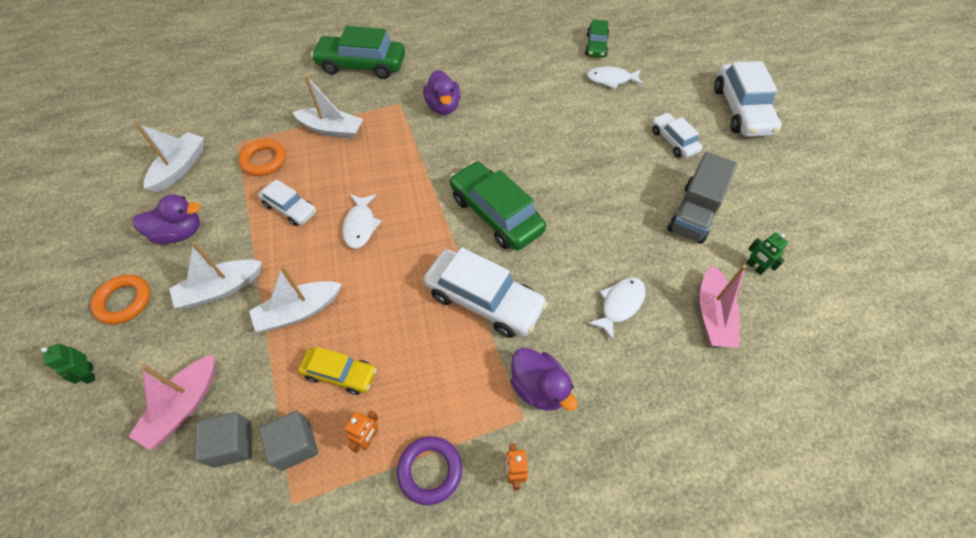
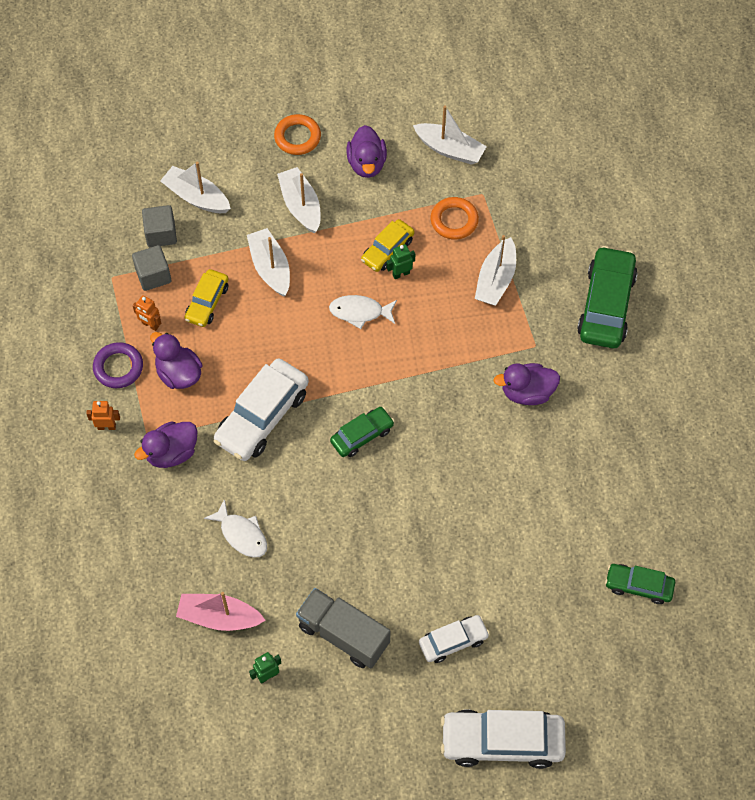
camera: 95 degrees right, 5 degrees up
green robot [41,343,95,384] -> green robot moved to [387,244,415,279]
pink boat [128,354,215,450] -> white boat [160,162,231,213]
white car [258,179,316,226] -> yellow car [361,219,415,272]
green car [449,161,546,250] -> green car [330,407,394,457], size x0.58
white fish [586,66,643,89] -> none
none -> purple duck [150,332,203,389]

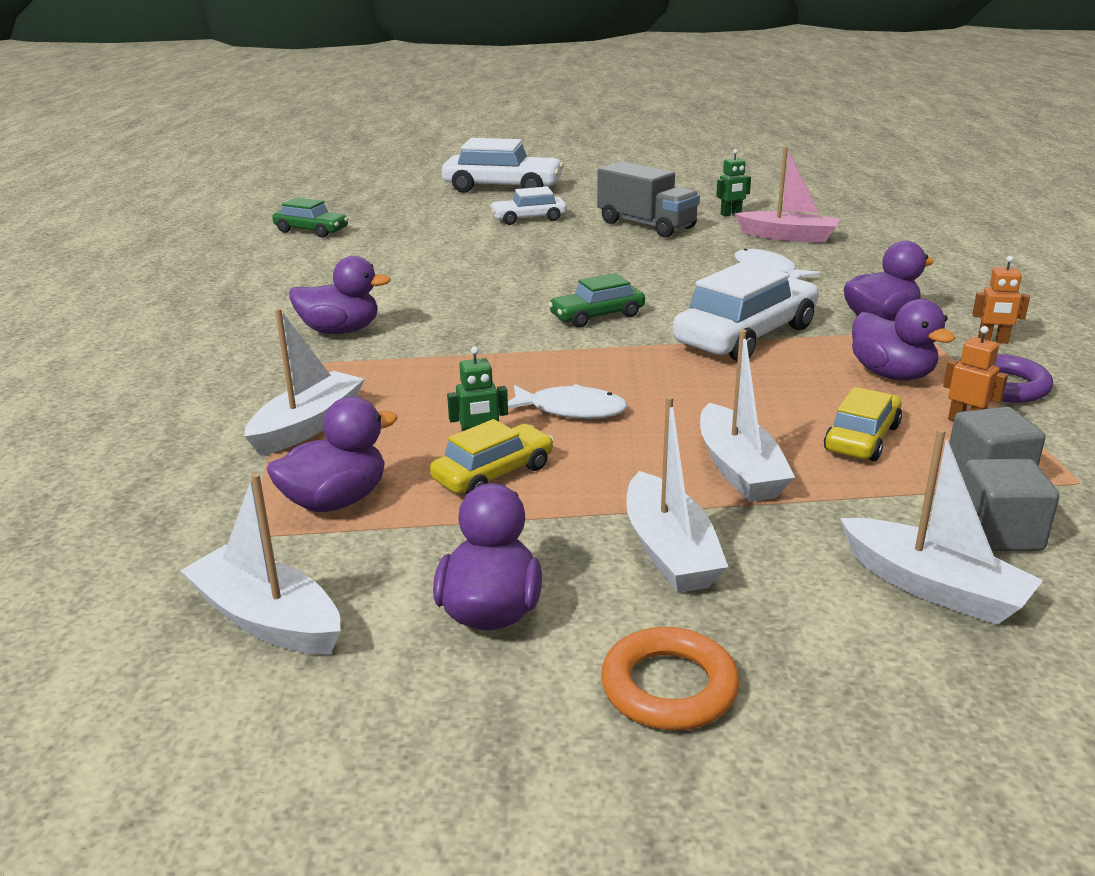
camera: 170 degrees left, 35 degrees down
orange ring [431,197,479,240] -> purple duck [267,397,398,512]
green car [577,246,638,348] -> none

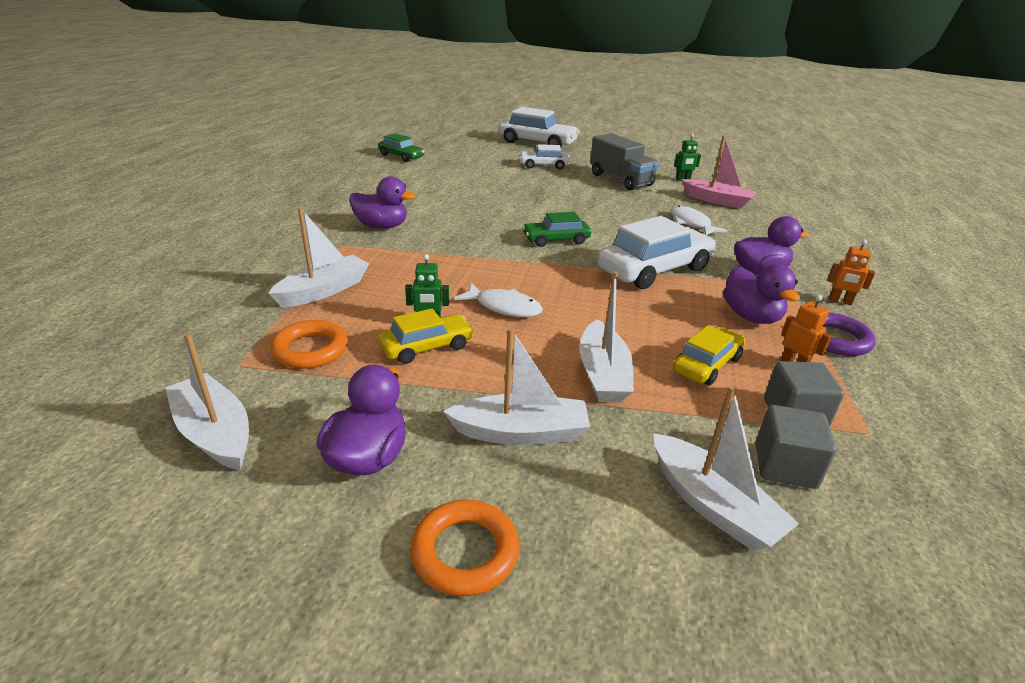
camera: 10 degrees right, 5 degrees up
purple duck [267,397,398,512] -> orange ring [270,320,348,369]
white boat [626,396,728,593] -> white boat turned 90 degrees counterclockwise [443,328,590,445]

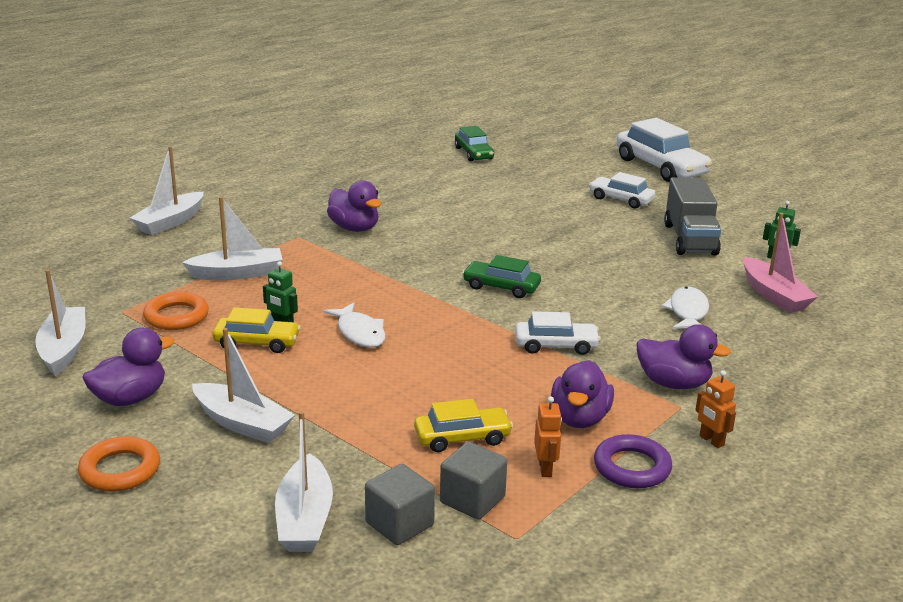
camera: 35 degrees right, 5 degrees down
white boat [579,271,634,403] -> white boat moved to [130,146,204,235]
white car [597,216,716,289] -> white car [515,311,601,355], size x0.58

